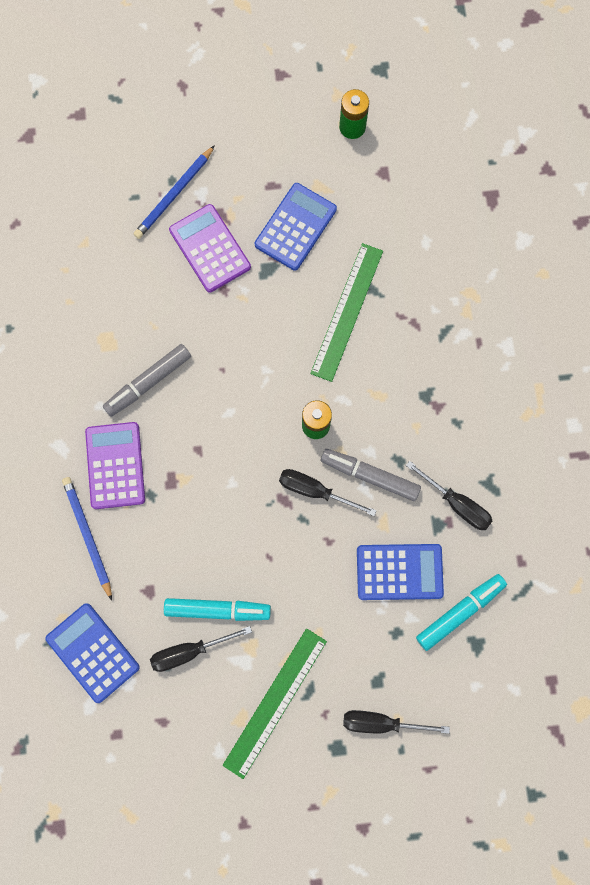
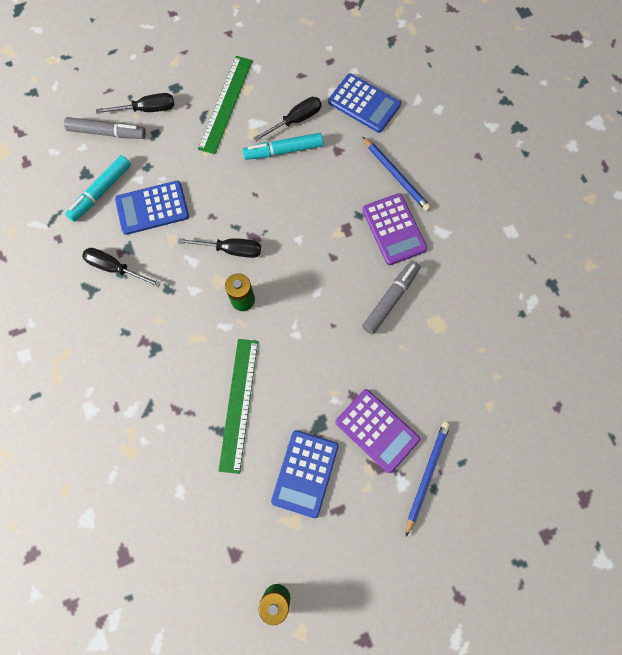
camera: 165 degrees right, 5 degrees down
grey marker [321,449,421,501] -> grey marker moved to [64,117,146,139]

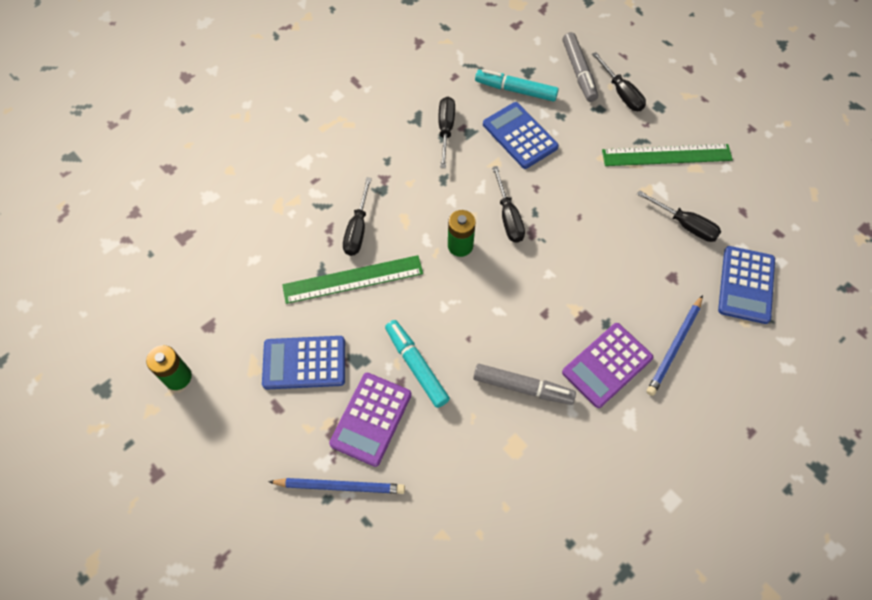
camera: 70 degrees right, 10 degrees down
turquoise marker [243,133,323,160] -> turquoise marker moved to [385,320,450,408]
none -> black screwdriver [343,177,372,256]

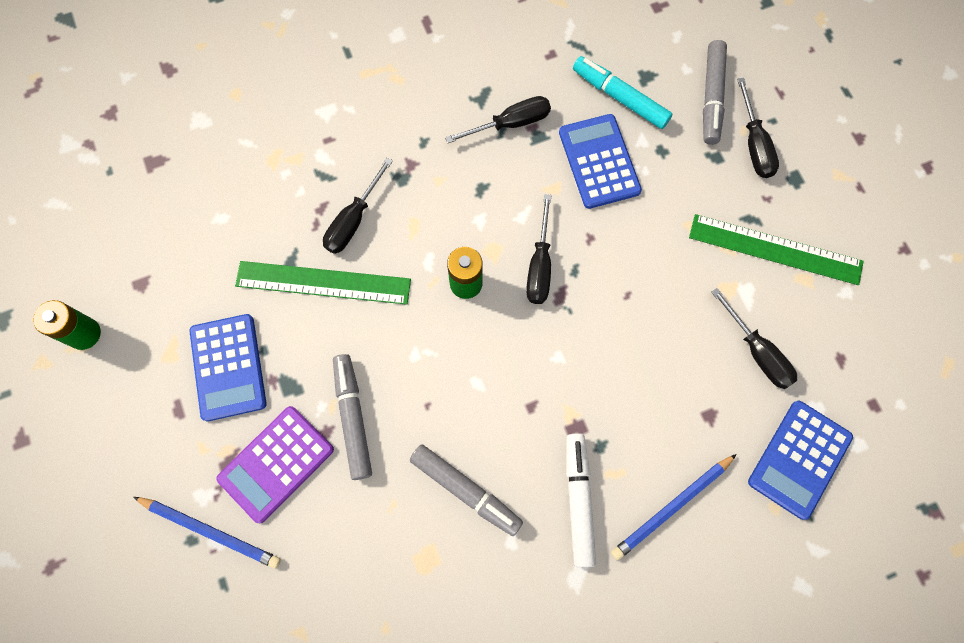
camera: 20 degrees right, 10 degrees up
blue calculator [262,336,345,390] -> blue calculator turned 120 degrees counterclockwise [189,314,267,422]
turquoise marker [385,320,450,408] -> grey marker [333,354,372,480]
black screwdriver [439,97,455,168] -> black screwdriver turned 45 degrees clockwise [445,96,551,143]
purple calculator [562,323,653,408] -> white marker [566,433,596,567]

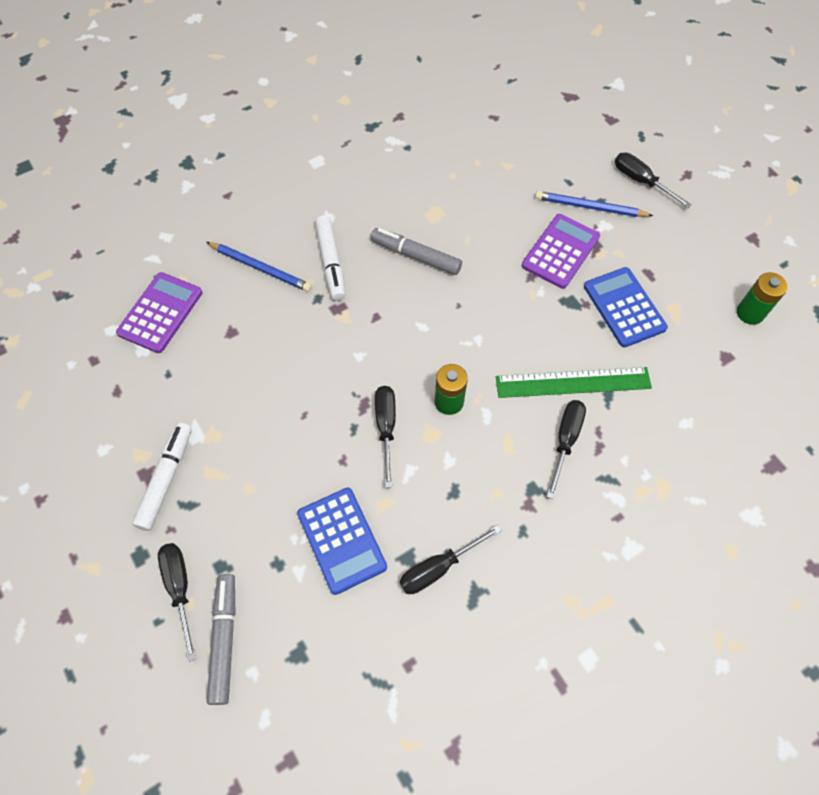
camera: 170 degrees right, 10 degrees down
grey marker [333,354,372,480] -> none
turquoise marker [573,56,672,129] -> none
blue pencil [611,454,737,560] -> blue pencil turned 75 degrees clockwise [207,242,312,292]
green ruler [689,214,864,285] -> white marker [132,422,192,531]
black screwdriver [711,288,797,389] -> black screwdriver moved to [615,152,692,208]
blue calculator [748,401,853,520] -> purple calculator [116,272,202,353]

